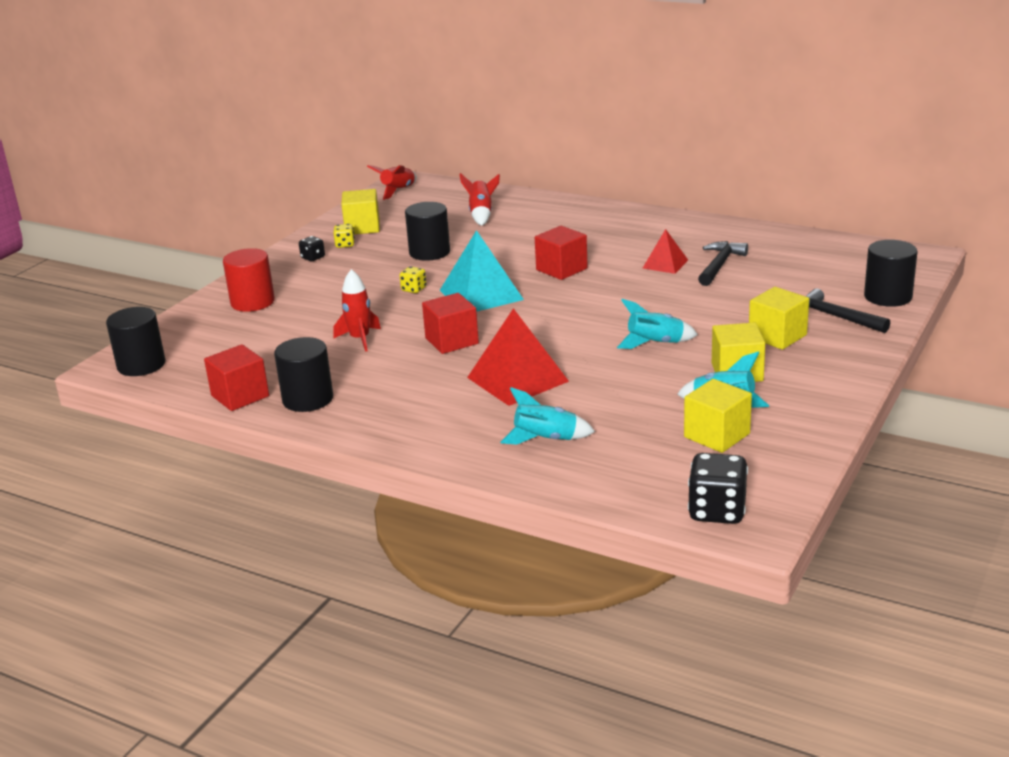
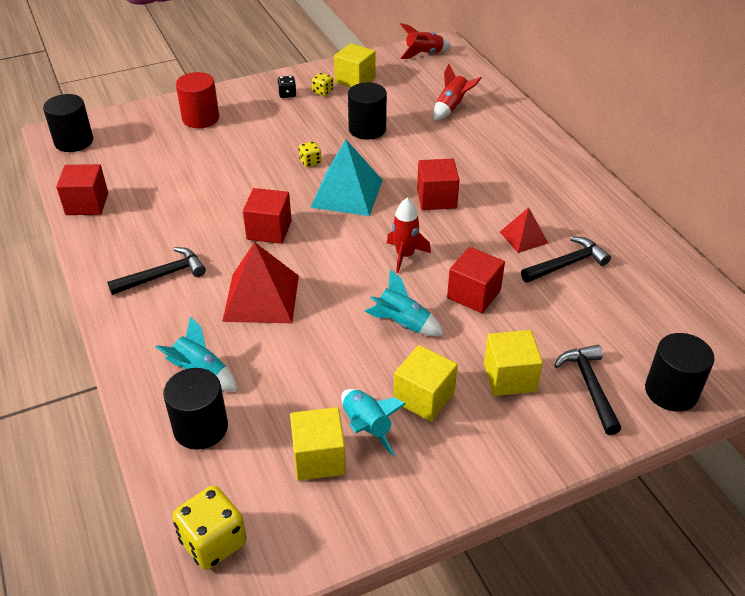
camera: 35 degrees right, 15 degrees up
black cylinder [274,337,333,412] -> black cylinder moved to [163,368,228,450]
red rocket [334,269,381,352] -> red rocket moved to [387,198,431,273]
black dice [688,453,748,524] -> yellow dice [172,486,247,570]
none -> black hammer [107,247,206,295]
none -> red cube [447,247,505,313]

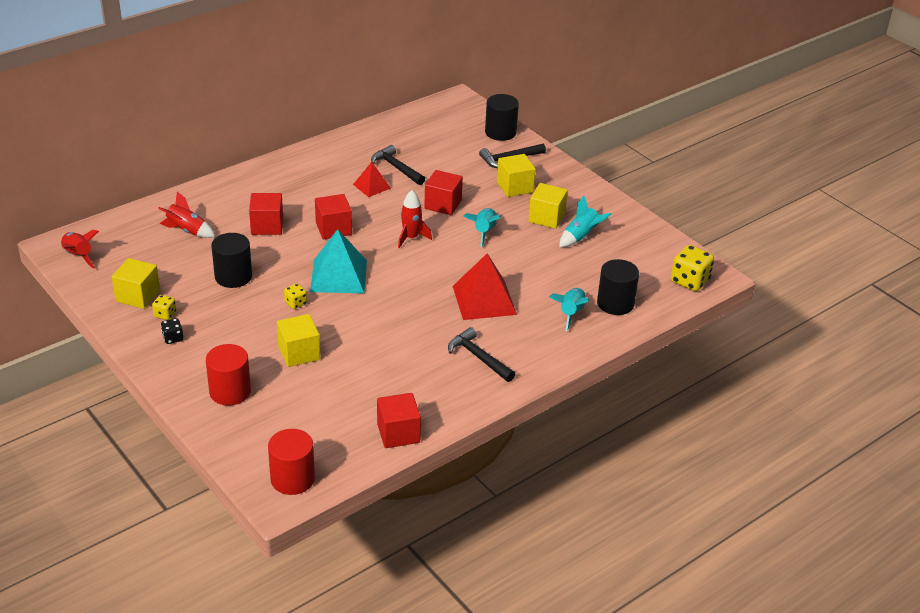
camera: 105 degrees left, 5 degrees down
black cylinder [43,94,93,152] -> red cylinder [268,429,315,495]
red cube [243,188,292,244] -> red cube moved to [249,193,283,235]
yellow cube [290,407,346,481] -> yellow cube moved to [277,314,320,367]

